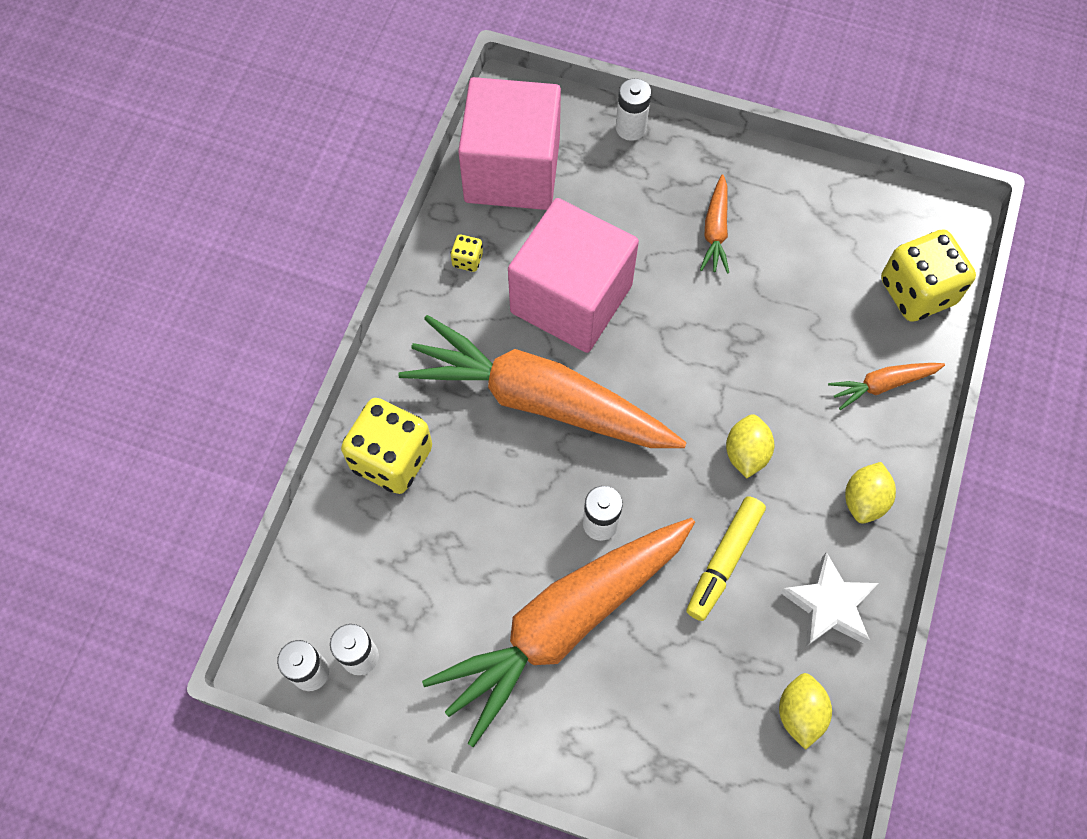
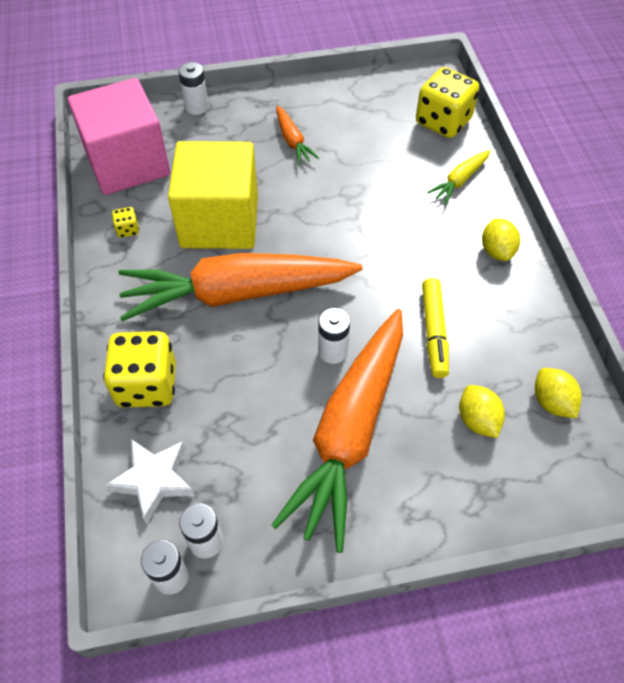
camera: 30 degrees left, 10 degrees down
pink cube [508,198,639,353] -> yellow cube [168,141,258,249]
yellow lemon [726,414,774,478] -> yellow lemon moved to [459,385,505,438]
white star [780,552,879,647] -> white star moved to [105,439,194,524]
orange carrot [828,363,945,410] -> yellow carrot [427,150,491,204]

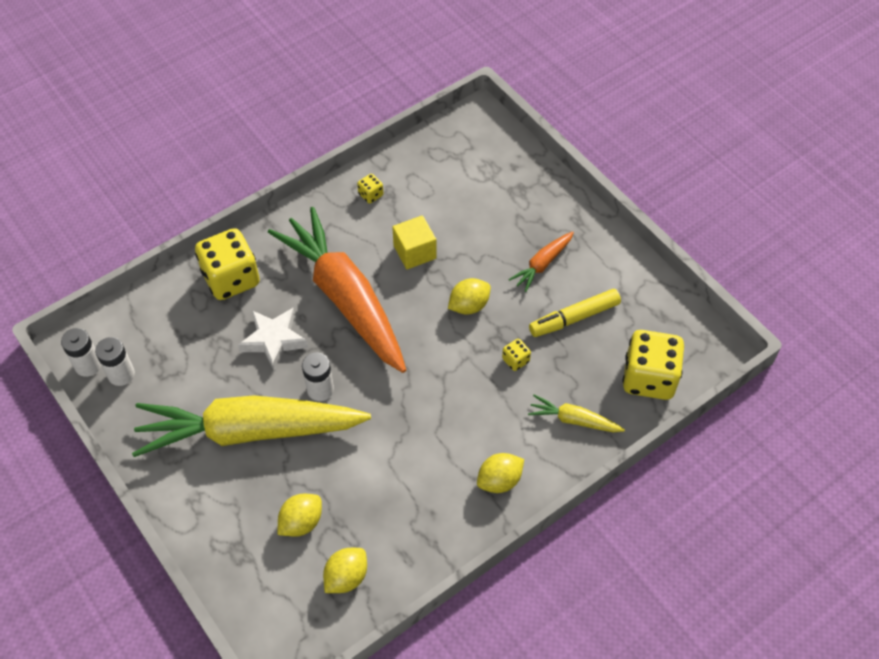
camera: 65 degrees right, 0 degrees up
pink cube [68,78,170,195] -> none
white star [105,439,194,524] -> white star moved to [238,307,308,371]
yellow cube [168,141,258,249] -> yellow cube [392,215,437,269], size x0.48
white battery [179,62,209,115] -> none
orange carrot [271,309,403,553] -> yellow carrot [132,395,371,457]
yellow marker [422,278,449,378] -> yellow marker moved to [529,289,621,337]
none -> yellow lemon [448,278,491,315]
none -> yellow dice [502,339,531,371]

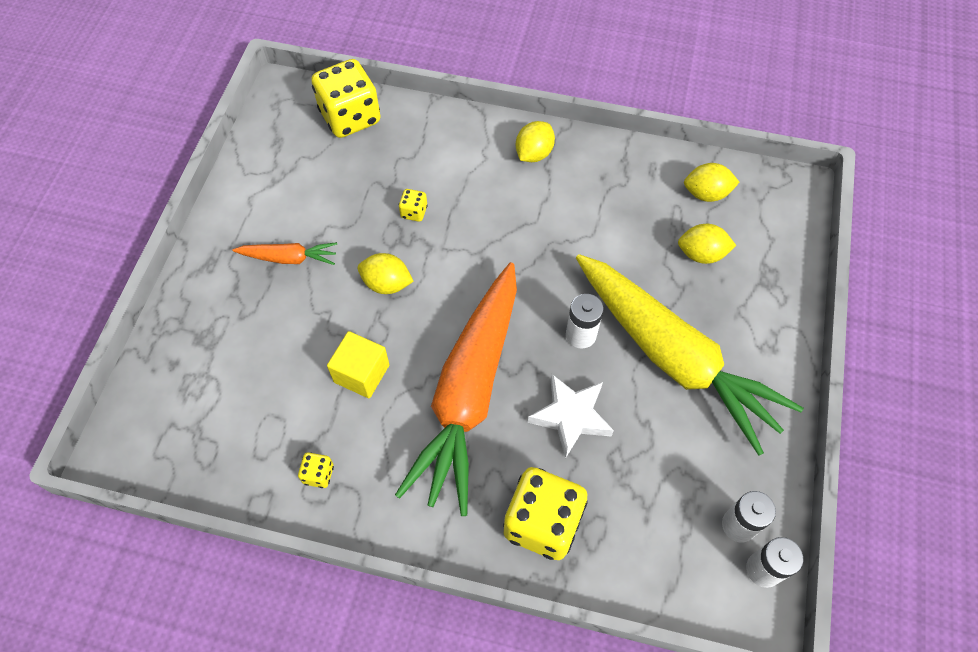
camera: 130 degrees left, 5 degrees up
yellow lemon [477,453,524,493] -> yellow lemon turned 75 degrees counterclockwise [516,121,555,162]
yellow carrot [528,395,625,432] -> none
yellow marker [529,289,621,337] -> none

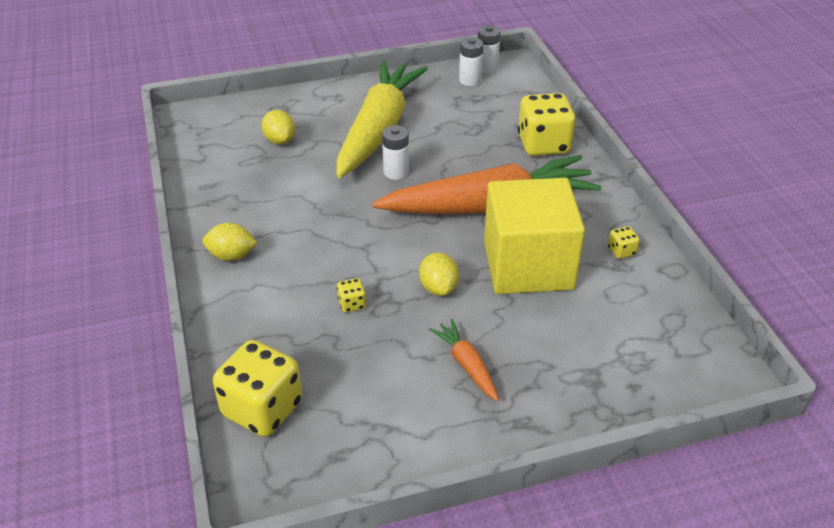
camera: 120 degrees left, 20 degrees down
yellow cube [327,331,390,399] -> yellow cube [484,178,585,294], size x2.09
white star [528,374,614,459] -> none
yellow lemon [684,163,740,202] -> none

